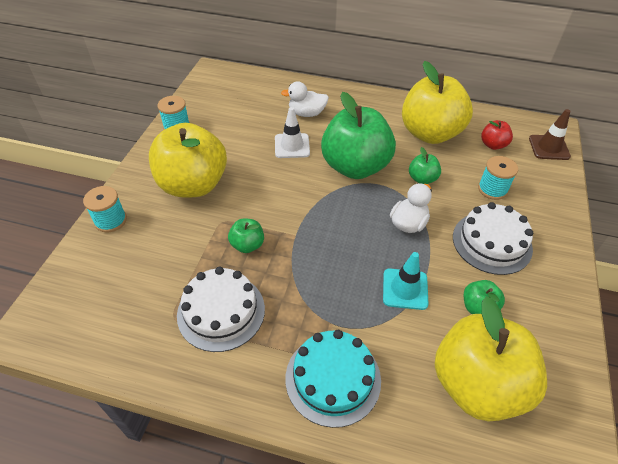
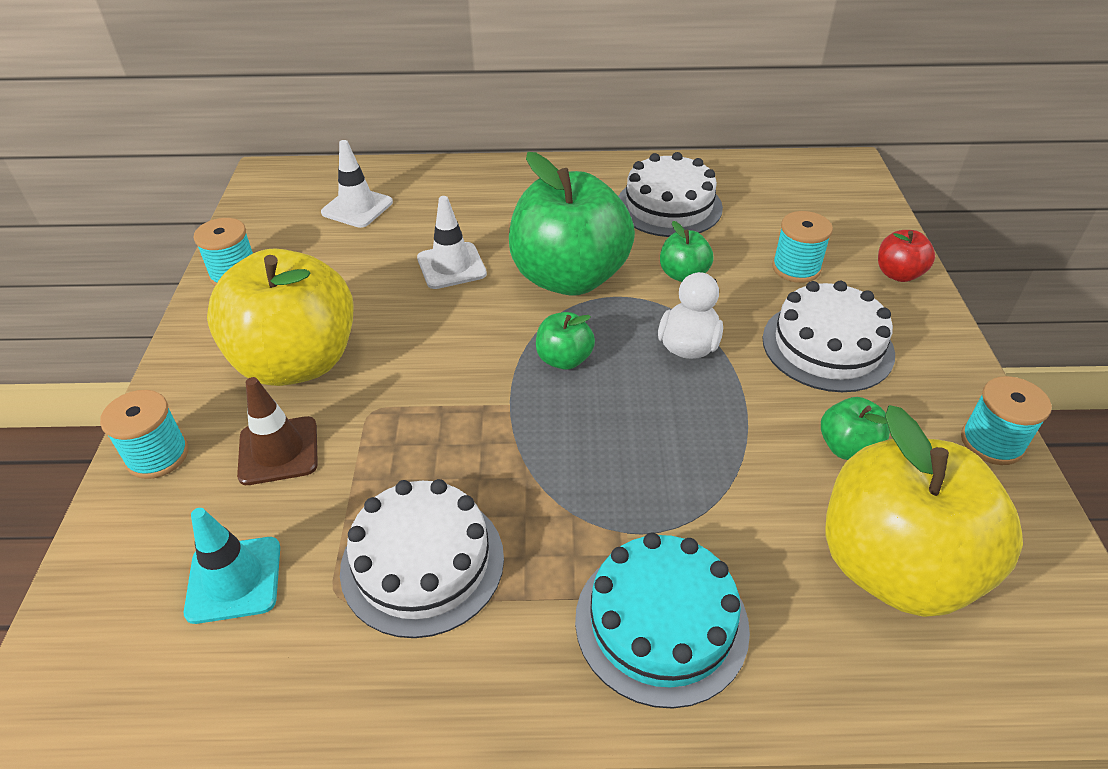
camera: 15 degrees left, 5 degrees down
green apple [228,219,264,253] -> green apple moved to [536,312,595,370]
white duck [281,81,329,117] -> none
turquoise traffic cone [383,252,429,310] -> turquoise traffic cone moved to [184,508,280,624]
yellow apple [402,61,473,144] -> white cake [618,152,723,237]
red apple [481,120,513,150] -> red apple moved to [878,230,935,282]
brown traffic cone [529,109,571,160] -> brown traffic cone moved to [237,377,318,485]
none -> white traffic cone [321,140,393,228]
none -> turquoise spool [961,376,1052,465]

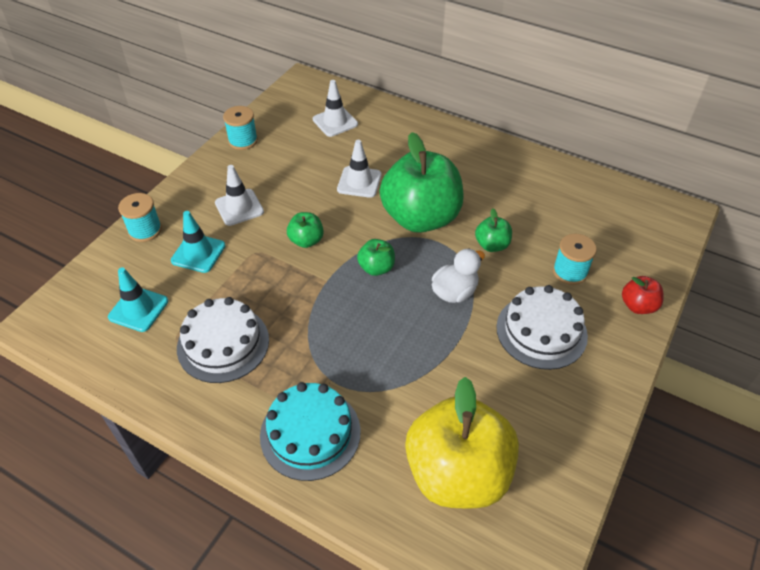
camera: 30 degrees right, 5 degrees up
yellow apple [207,248,354,386] -> white traffic cone [215,165,264,226]
brown traffic cone [237,377,318,485] -> turquoise traffic cone [171,211,226,273]
white cake [618,152,723,237] -> none
green apple [821,397,890,460] -> green apple moved to [287,212,324,248]
turquoise spool [961,376,1052,465] -> none

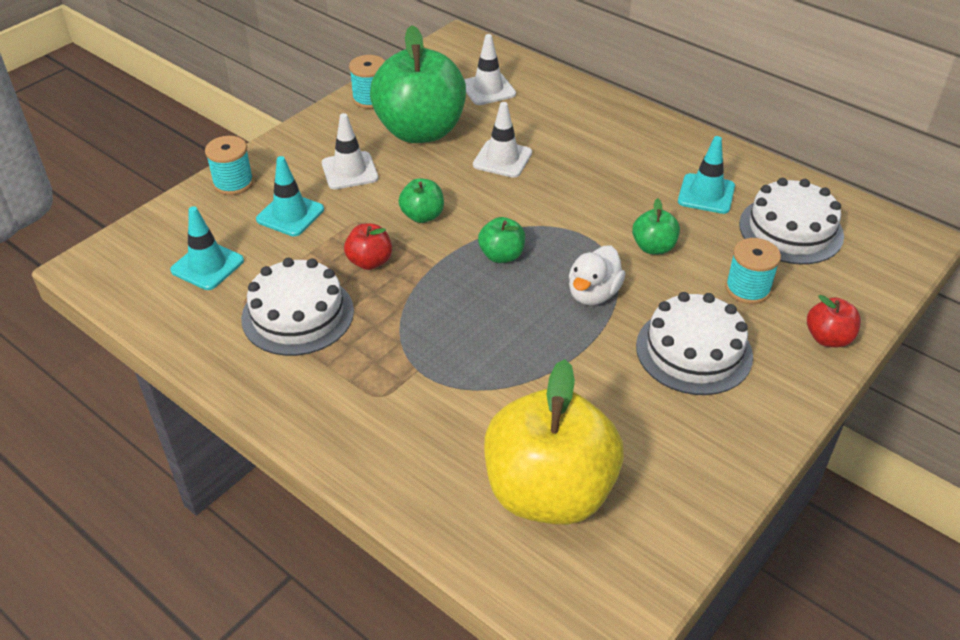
camera: 10 degrees right, 5 degrees down
turquoise cake [260,382,361,481] -> none
green apple [380,132,464,233] -> green apple moved to [370,25,466,143]
white duck [432,248,485,303] -> white duck turned 150 degrees clockwise [569,245,625,305]
none -> red apple [344,224,392,270]
none -> turquoise traffic cone [678,136,735,214]
none -> white cake [739,178,844,265]

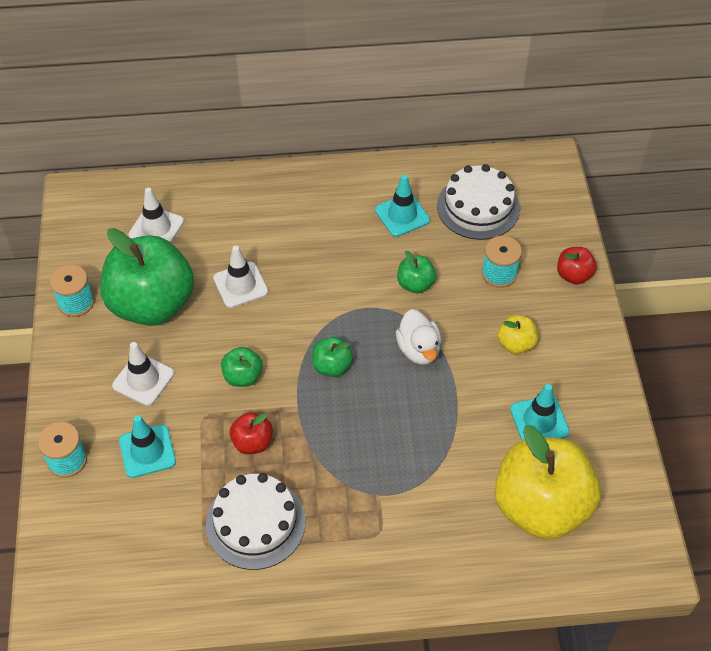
camera: 45 degrees left, 10 degrees up
turquoise traffic cone [170,206,244,290] -> turquoise traffic cone moved to [510,384,570,440]
white cake [636,292,753,395] -> yellow apple [497,315,538,354]

